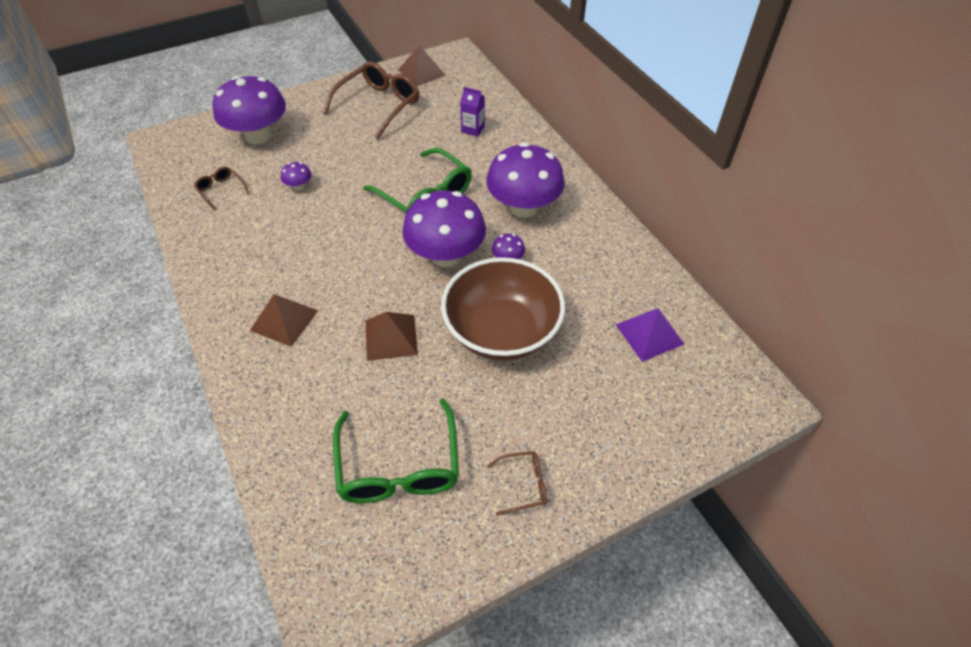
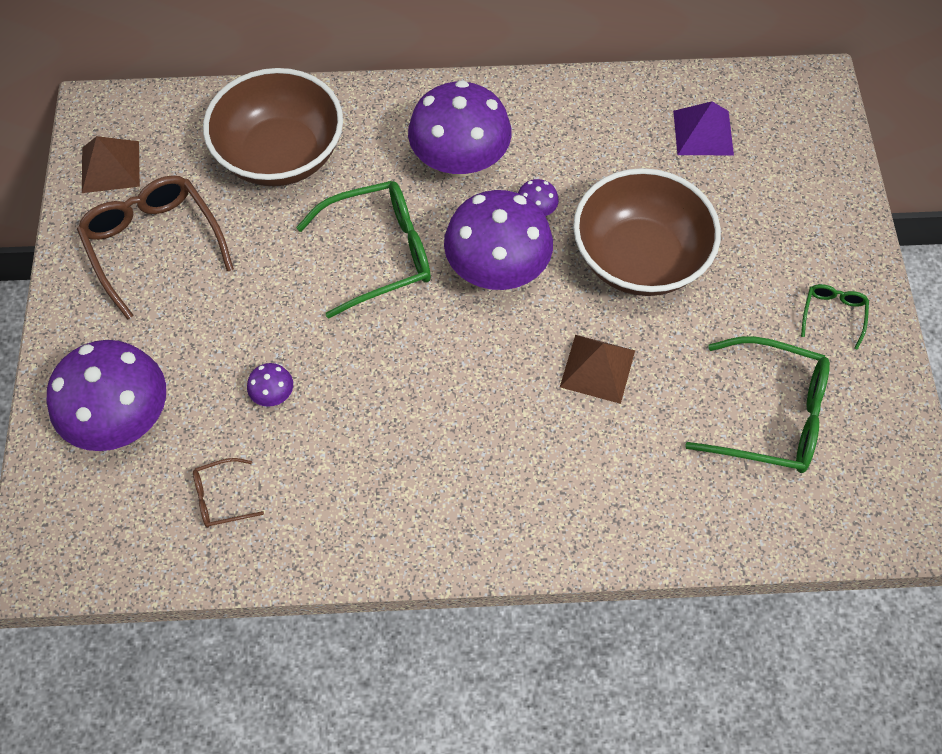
camera: 65 degrees left, 10 degrees up
brown pyramid [250,294,318,347] -> none
purple carton [460,87,485,137] -> brown bowl [203,68,343,186]
brown glasses [487,451,547,515] -> green glasses [801,284,869,350]

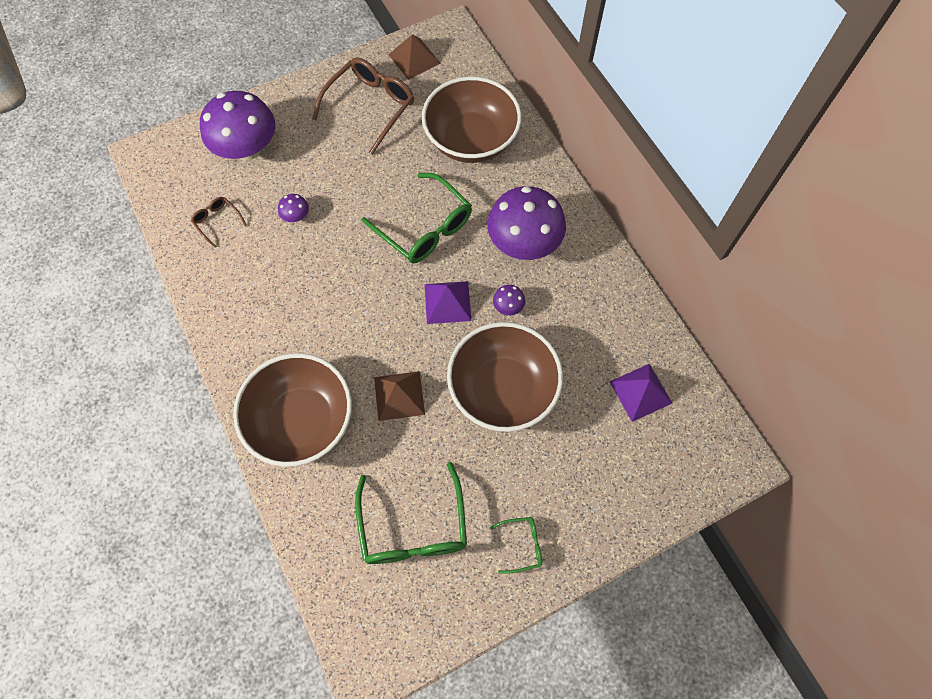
camera: 65 degrees right, 5 degrees up
purple mushroom [444,190,553,290] -> purple pyramid [425,281,471,324]
none -> brown bowl [233,353,352,467]

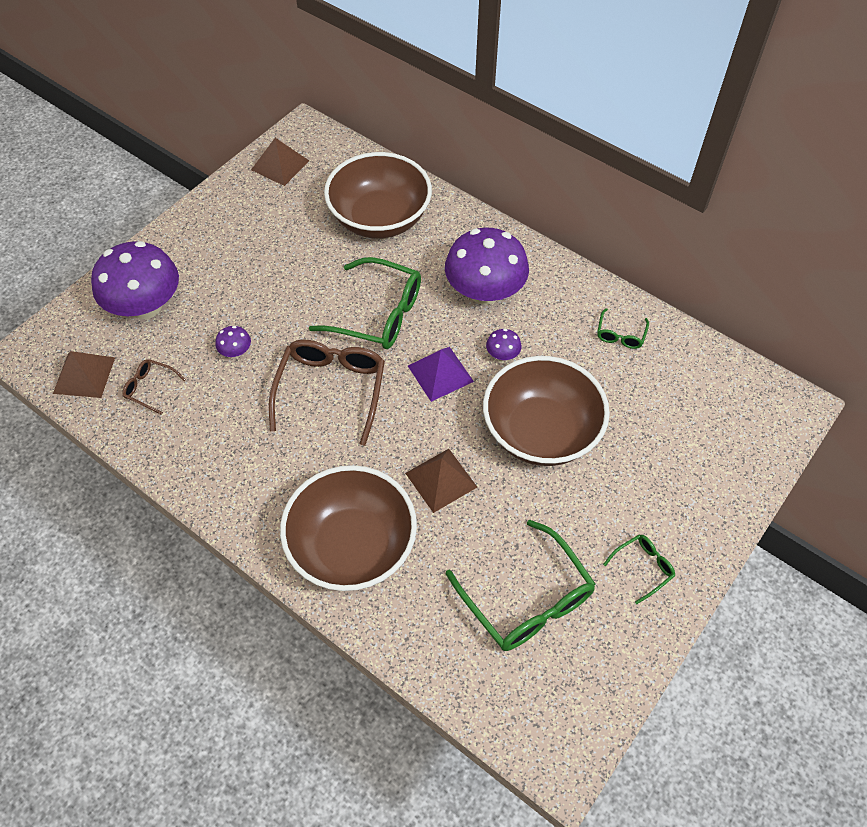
camera: 25 degrees left, 10 degrees down
brown glasses [312,57,414,155] -> brown glasses moved to [269,339,385,446]
purple pyramid [610,364,672,422] -> none
none -> brown pyramid [53,351,115,398]
none -> green glasses [597,308,649,349]

